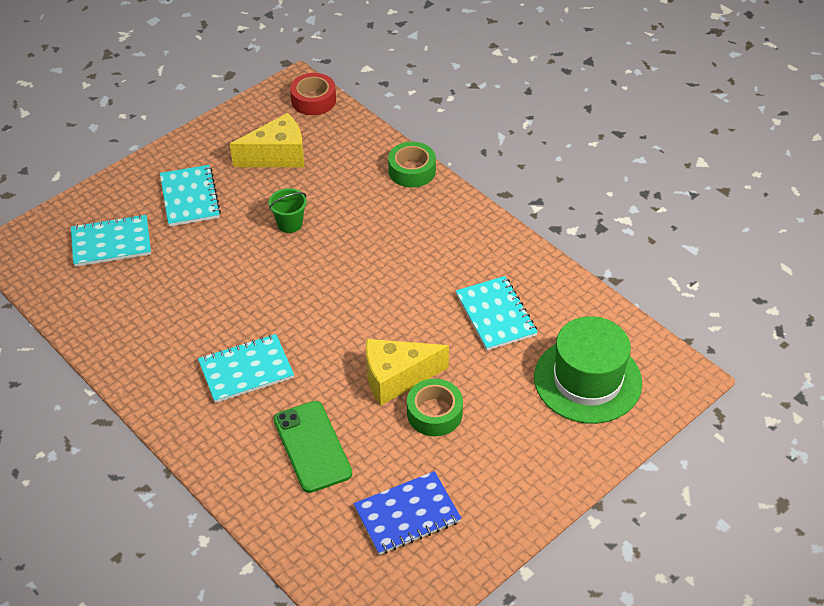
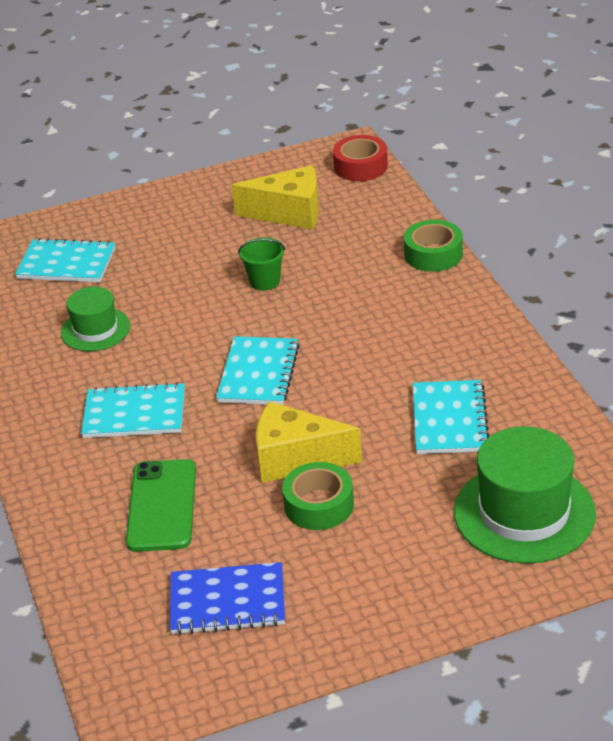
camera: 25 degrees right, 10 degrees down
turquoise notebook [160,165,221,227] -> turquoise notebook moved to [216,336,300,405]
none -> green hat [61,287,130,351]

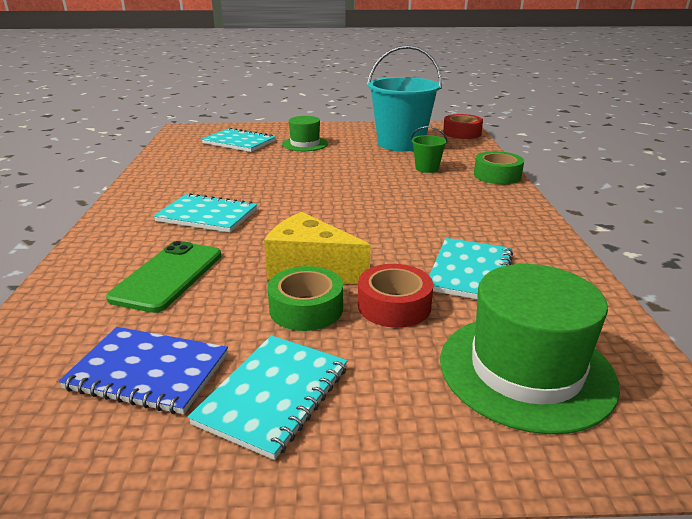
camera: 15 degrees right, 10 degrees down
green hat [61,287,130,351] -> green hat moved to [282,116,328,151]
turquoise notebook [216,336,300,405] -> turquoise notebook moved to [188,335,348,460]
yellow cheese [232,165,319,229] -> turquoise bucket [367,45,442,151]
green bucket [238,237,285,291] -> green bucket moved to [411,126,448,173]
none -> red tape [358,264,433,328]

